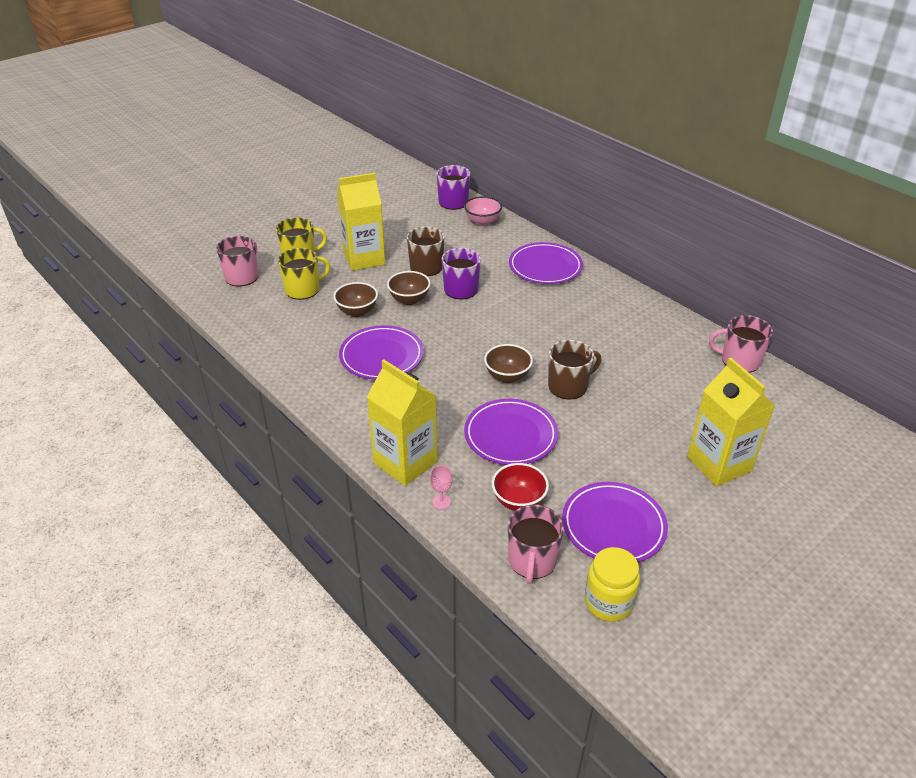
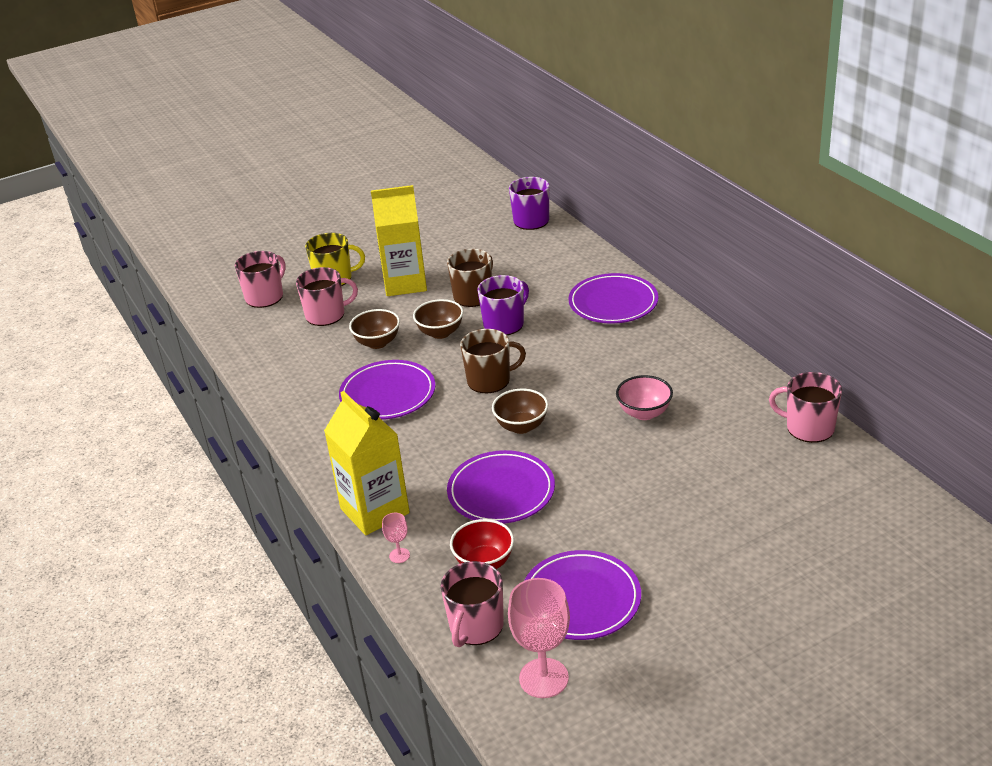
camera: 15 degrees right, 5 degrees down
yellow mug [278,248,330,300] -> pink mug [296,267,358,326]
pink bowl [464,196,502,226] -> pink bowl moved to [616,375,673,420]
brown mug [548,340,601,400] -> brown mug moved to [460,329,526,393]
yellow jar [585,547,640,622] -> pink goblet [508,578,570,698]
yellow carton [687,358,775,487] -> none

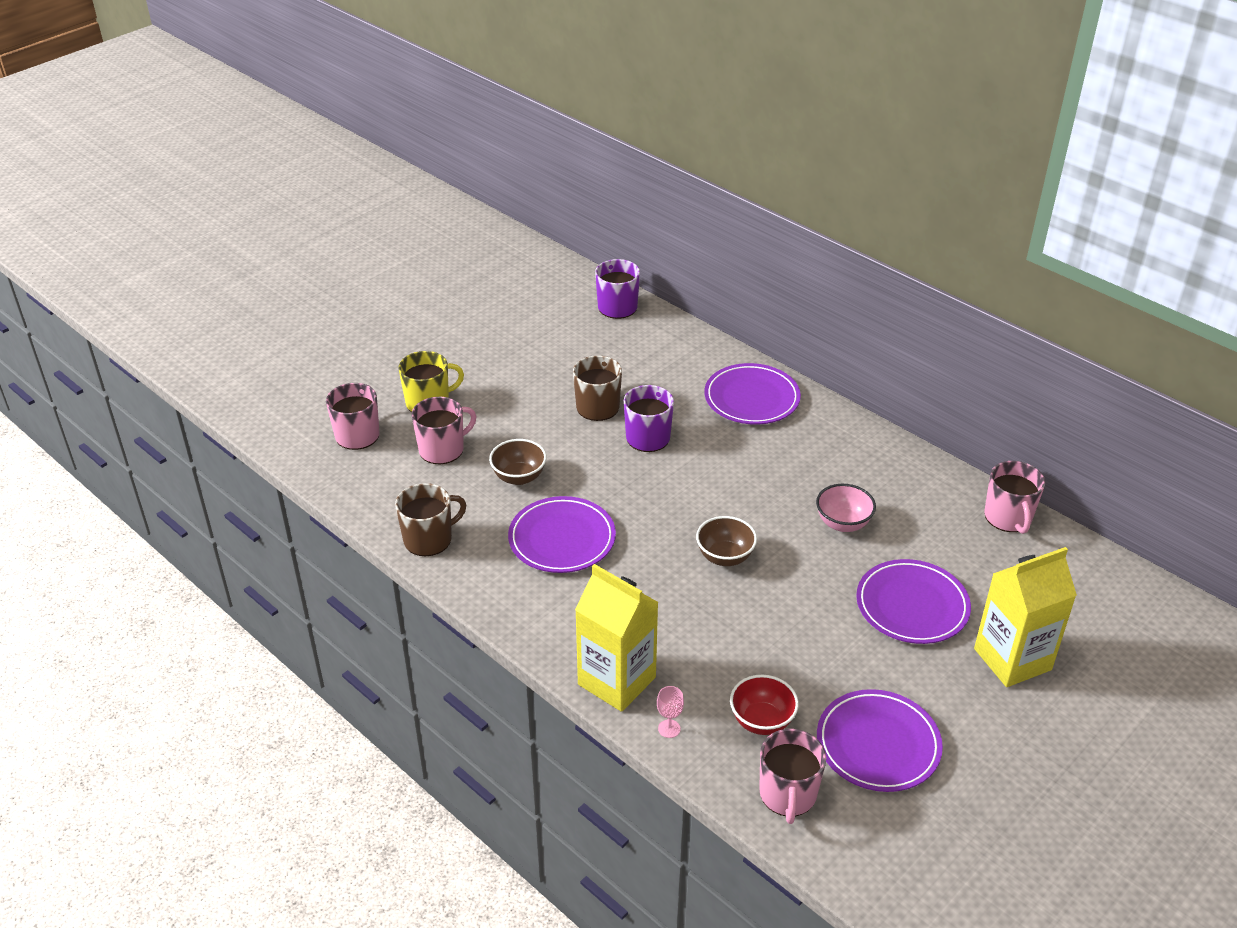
camera: 20 degrees left, 5 degrees up
yellow carton [371,185,427,296] -> yellow carton moved to [974,547,1077,687]
brown bowl [413,299,464,339] -> none
purple plate [447,450,555,524] -> purple plate moved to [856,559,971,644]
brown mug [460,329,526,393] -> brown mug moved to [395,483,466,556]
pink goblet [508,578,570,698] -> none
pink mug [769,372,842,443] -> pink mug turned 105 degrees counterclockwise [984,461,1045,534]

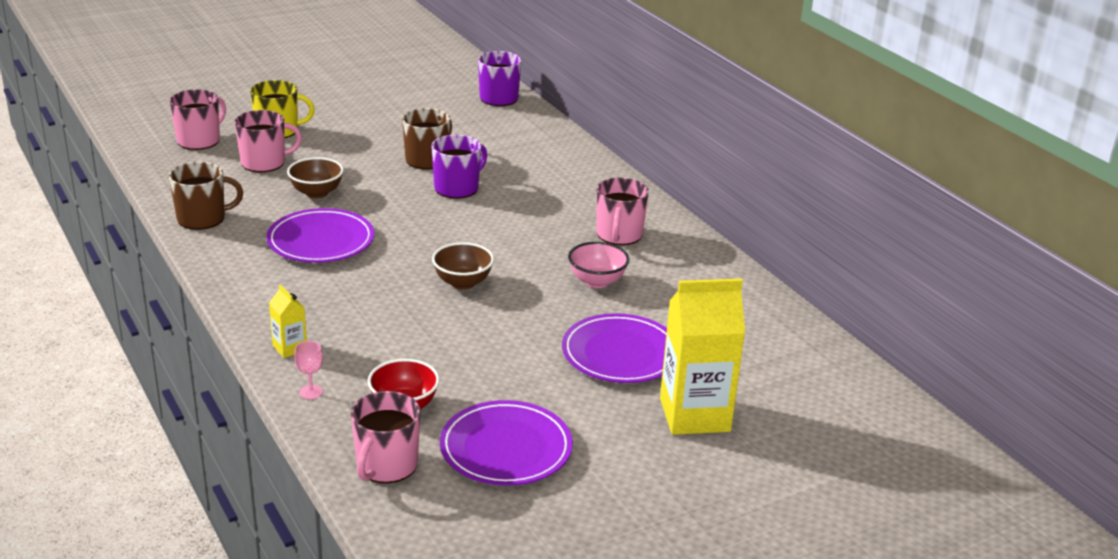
camera: 15 degrees right, 10 degrees down
yellow carton [575,564,659,712] -> yellow carton [269,284,307,358], size x0.45
purple plate [704,363,801,425] -> none
pink mug [984,461,1045,534] -> pink mug moved to [597,177,649,245]

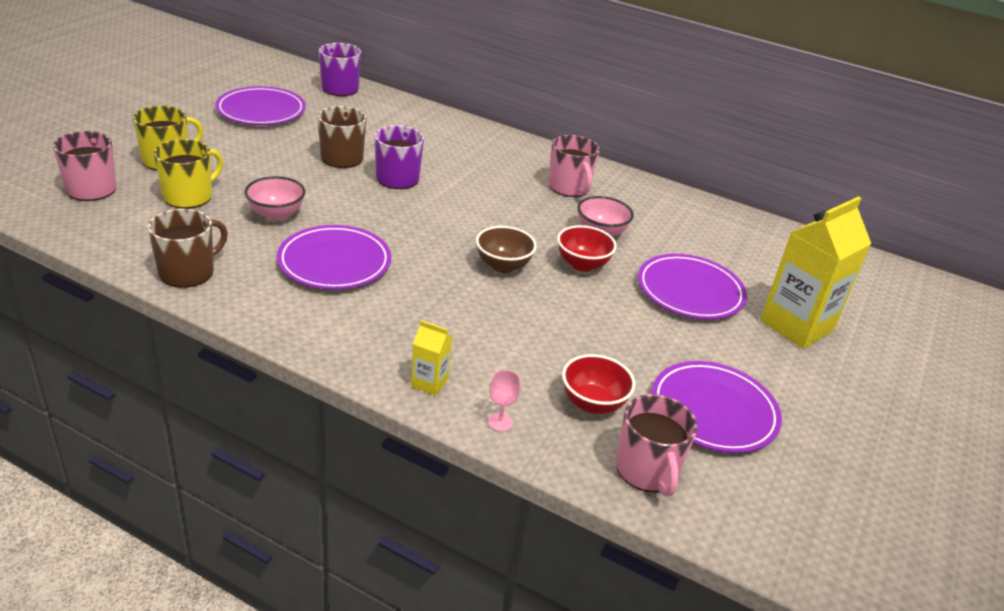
camera: 35 degrees left, 5 degrees up
pink mug [235,110,302,172] -> yellow mug [154,139,223,209]
brown bowl [287,157,344,199] -> pink bowl [244,176,305,221]
none -> purple plate [215,86,306,125]
none -> red bowl [557,225,617,272]

